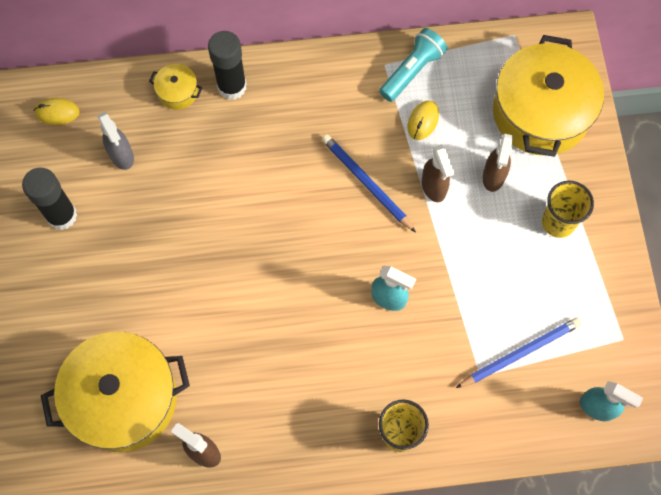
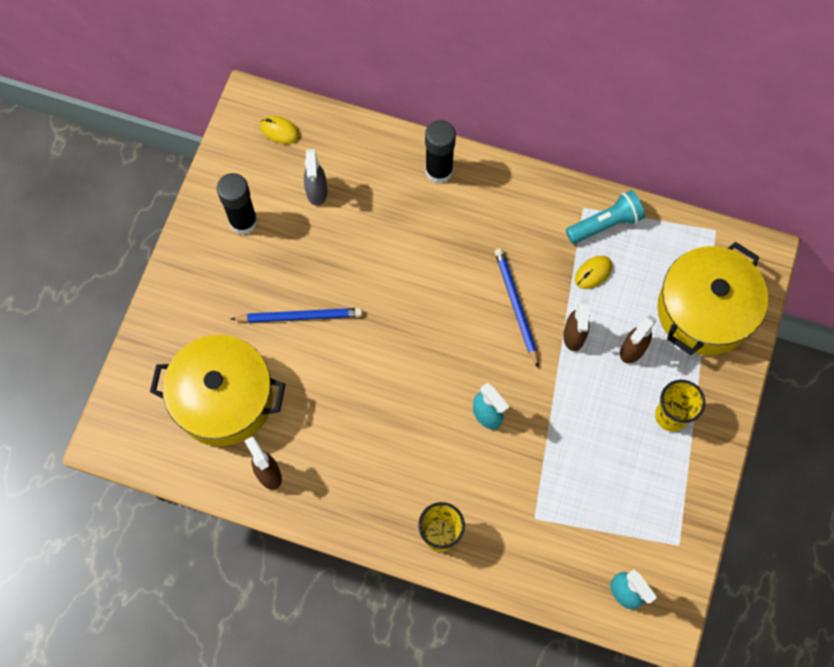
camera: 25 degrees right, 0 degrees up
yellow pot [149,64,202,110] -> none
blue pencil [456,318,581,388] -> blue pencil moved to [231,308,362,323]

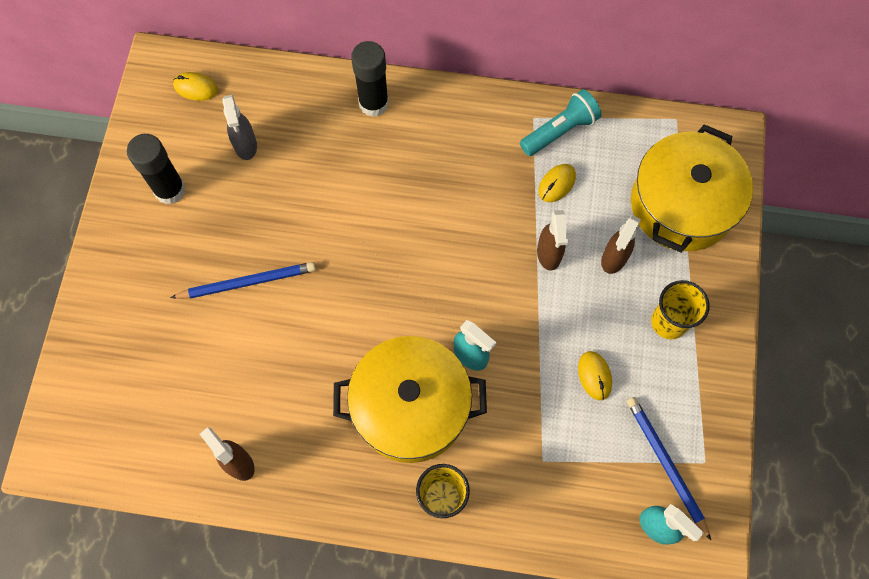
camera: 10 degrees left, 0 degrees up
yellow pot [150,335,286,446] -> yellow pot moved to [333,336,487,463]
blue pencil [495,248,539,368] -> blue pencil moved to [627,397,711,540]
none -> yellow mouse [578,351,612,400]

